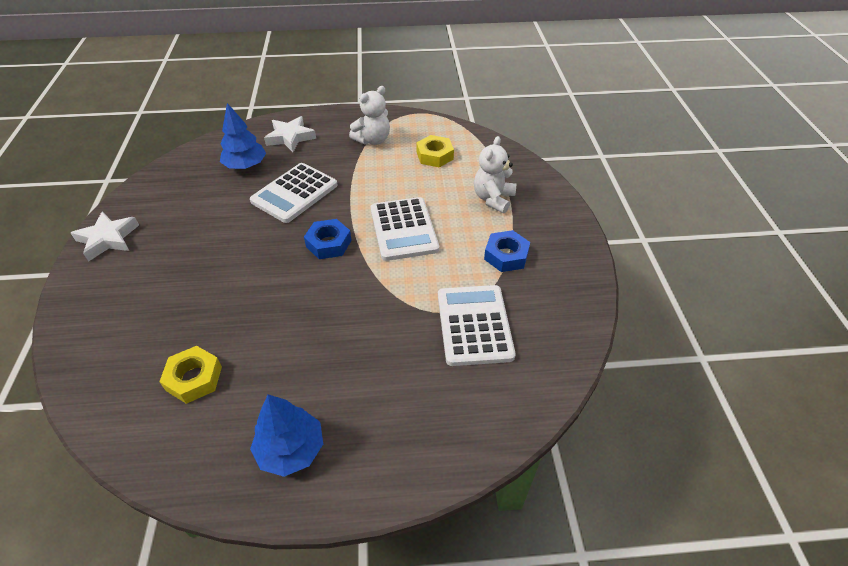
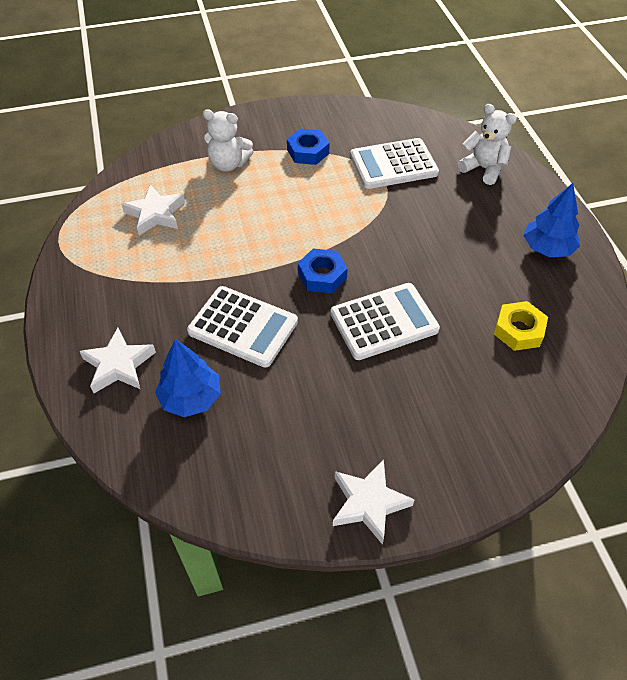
camera: 100 degrees left, 5 degrees up
white teddy bear [349,86,390,145] -> white teddy bear moved to [458,104,517,185]
white calculator [370,197,439,261] -> white calculator moved to [331,283,440,360]
yellow nut [417,135,454,167] -> white star [121,185,185,236]

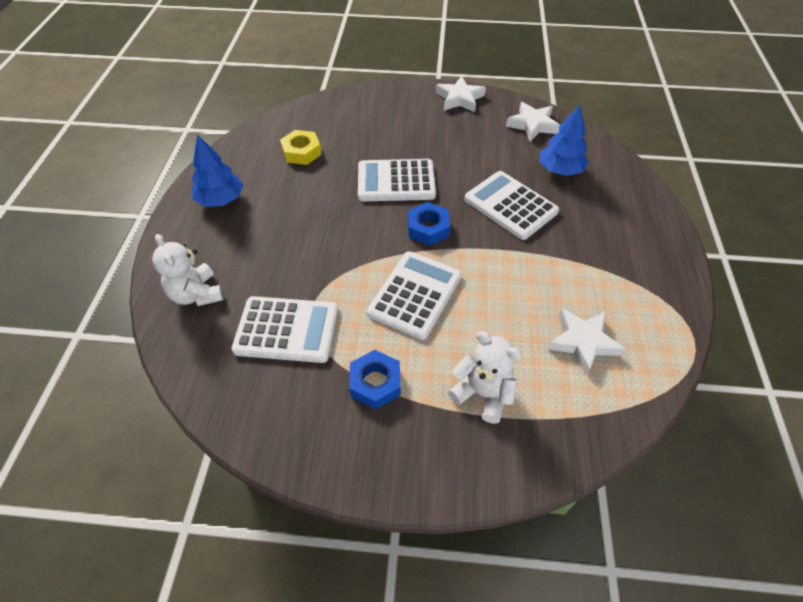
camera: 160 degrees left, 0 degrees up
white star [80,328,156,393] -> white star moved to [506,102,560,142]
none -> white calculator [367,251,462,340]

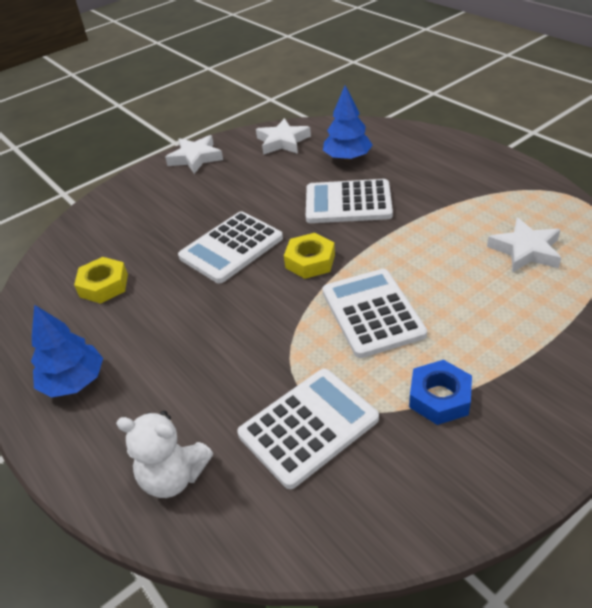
camera: 40 degrees left, 10 degrees down
blue nut [408,202,450,246] -> yellow nut [284,233,335,279]
white teddy bear [448,331,522,424] -> none

